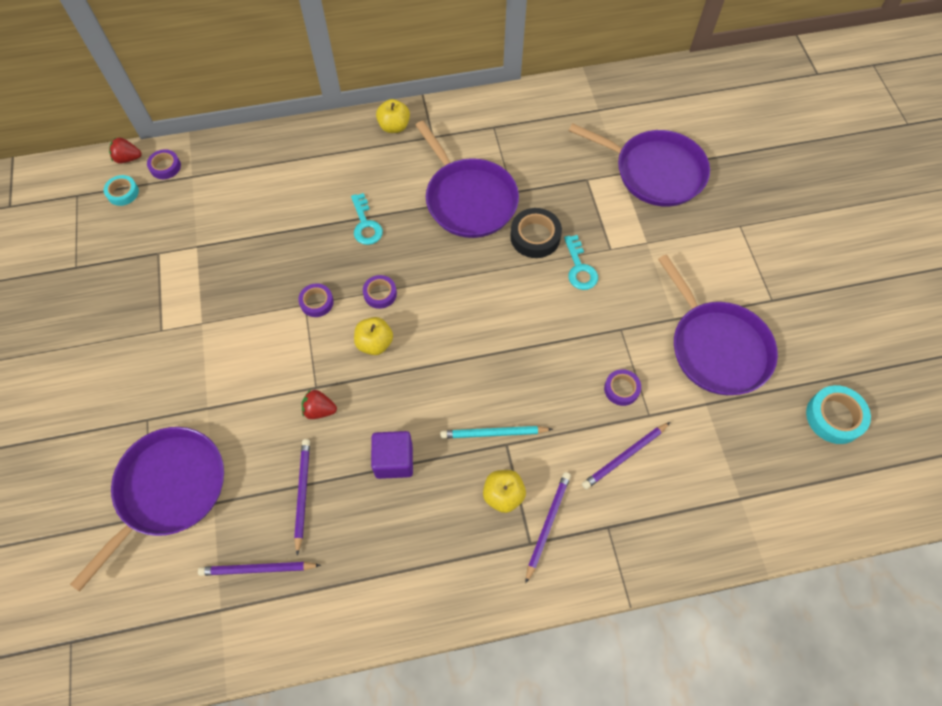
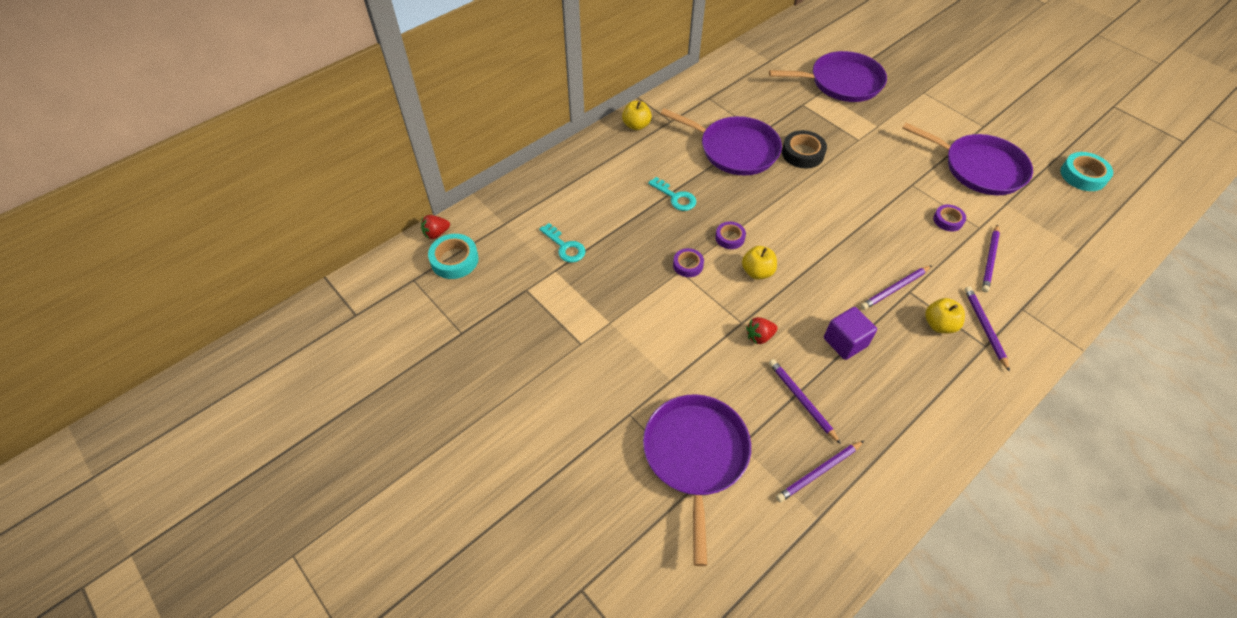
camera: 30 degrees left, 10 degrees down
turquoise tape [104,175,139,206] -> turquoise tape [428,234,479,279], size x1.57
purple tape [147,149,181,179] -> none
turquoise pencil [440,426,553,439] -> purple pencil [861,265,932,310]
turquoise key [564,235,598,290] -> turquoise key moved to [539,223,585,263]

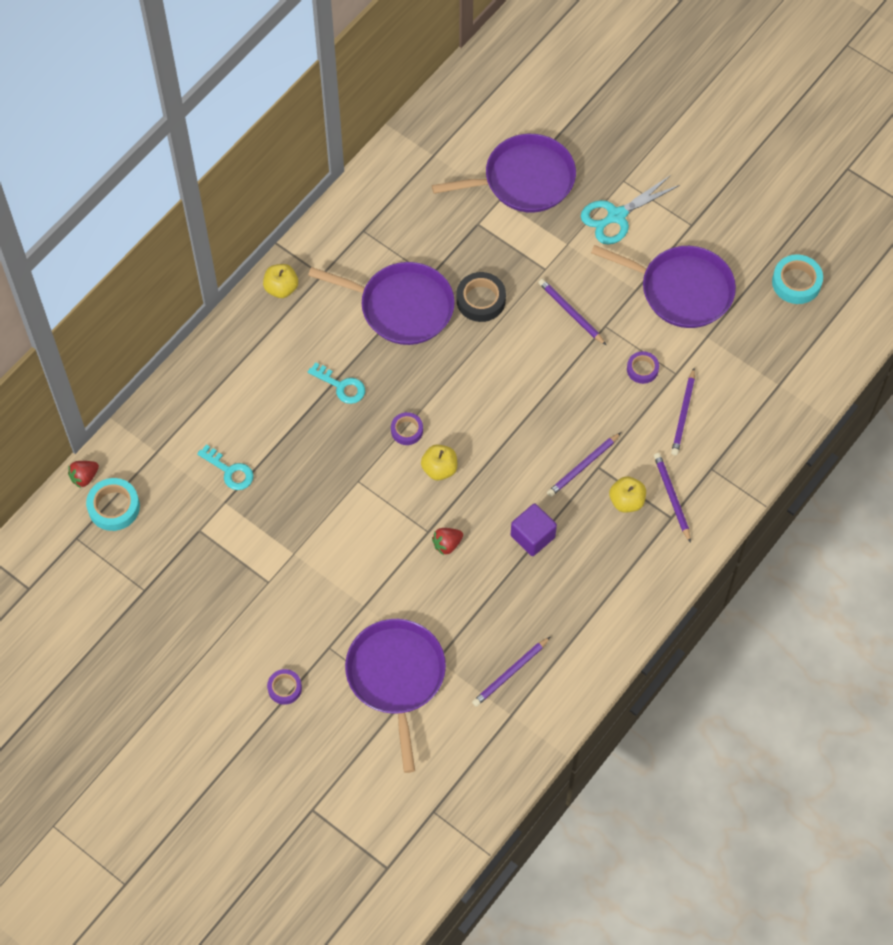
camera: 10 degrees left, 10 degrees up
purple tape [673,248,704,277] -> purple tape moved to [267,669,302,705]
purple pencil [769,359,841,444] -> purple pencil moved to [538,279,606,345]
none -> turquoise scissors [581,175,680,245]

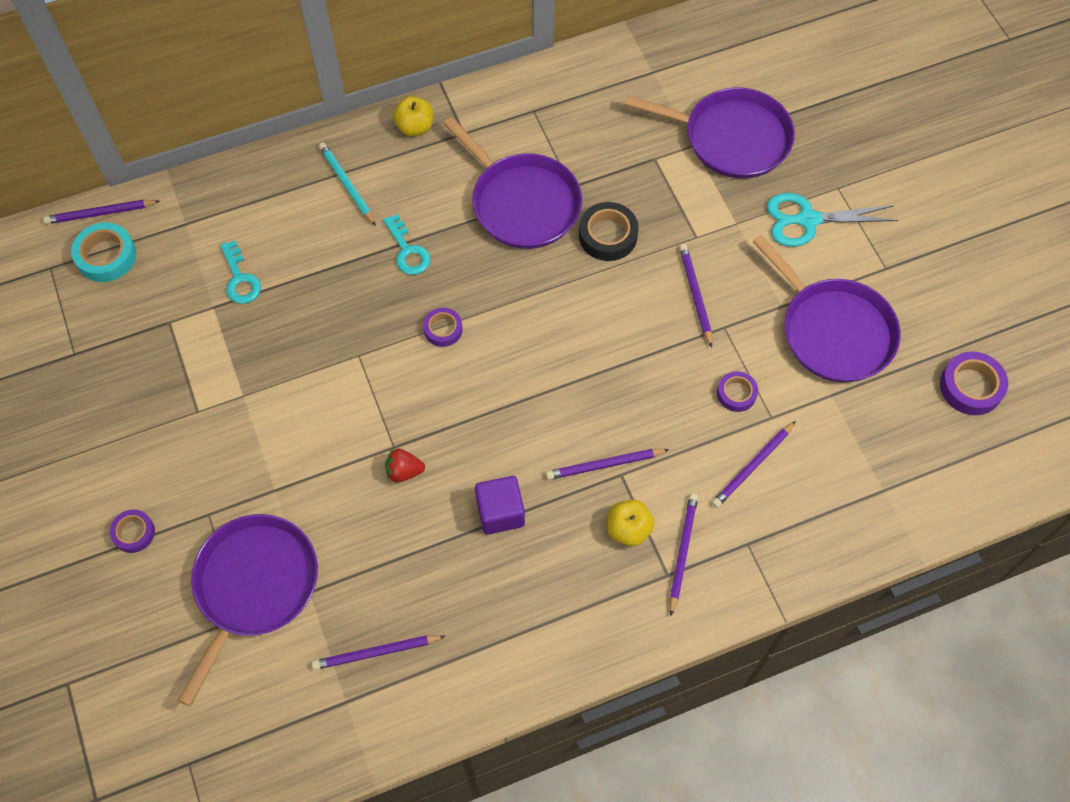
camera: 30 degrees right, 0 degrees up
red strawberry [68,461,99,488] -> purple pencil [43,200,160,224]
yellow apple [421,445,457,480] -> none
turquoise tape [772,254,823,304] -> purple tape [940,352,1008,415]
none -> turquoise pencil [319,143,376,226]

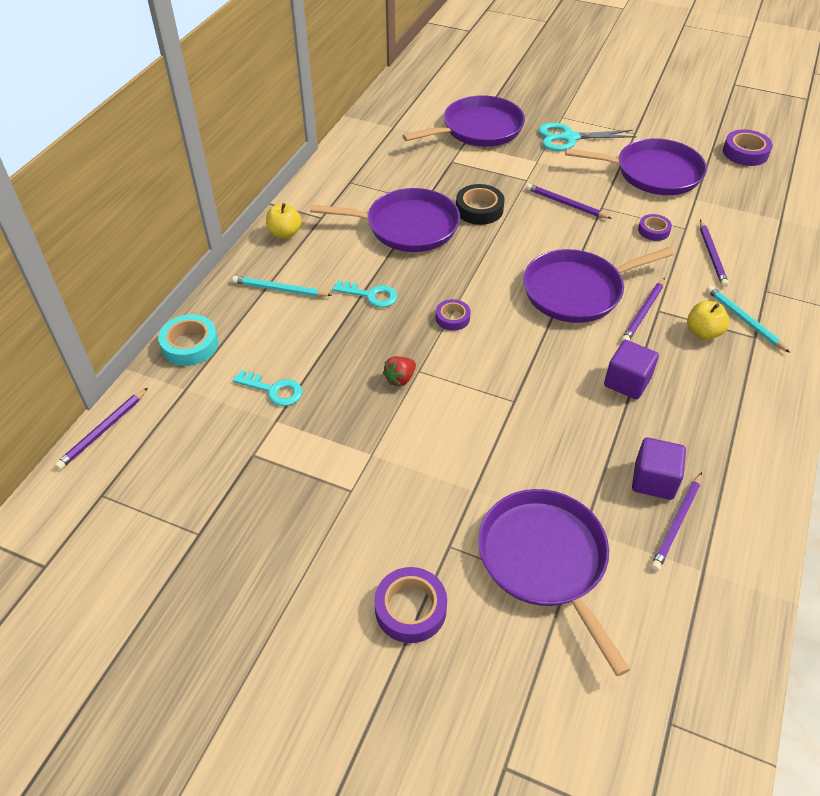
camera: 45 degrees left, 15 degrees down
turquoise tape [71,222,136,282] -> turquoise tape moved to [158,314,219,366]
purple tape [110,509,155,553] -> purple tape [374,567,447,643], size x1.57
red strawberry [385,449,425,482] -> red strawberry moved to [383,356,416,386]
purple pencil [670,493,698,616] -> turquoise pencil [707,286,790,353]
turquoise scissors [767,193,898,247] -> turquoise scissors turned 45 degrees clockwise [538,123,637,151]
none -> purple pan [523,247,674,323]
none -> purple cube [632,437,686,500]

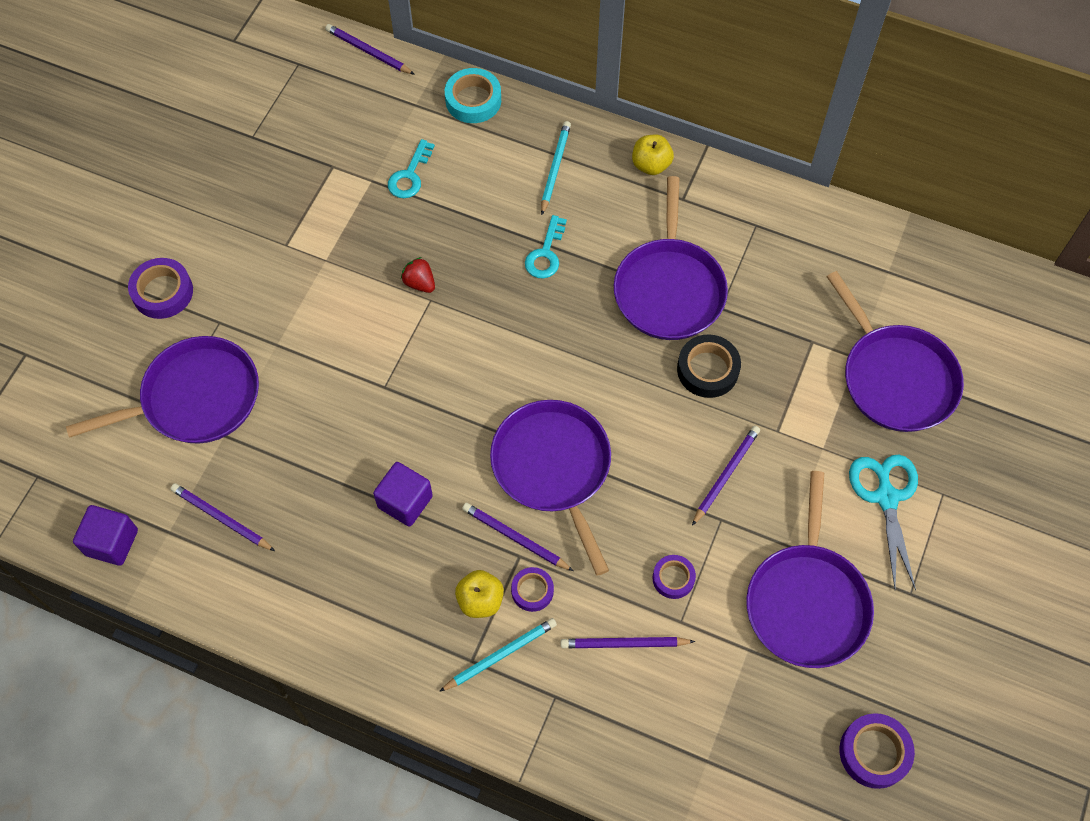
camera: 90 degrees right, 15 degrees up
purple tape [436,299,471,331] -> purple tape moved to [511,567,554,612]
purple cube [632,437,686,500] -> purple cube moved to [73,505,138,566]

